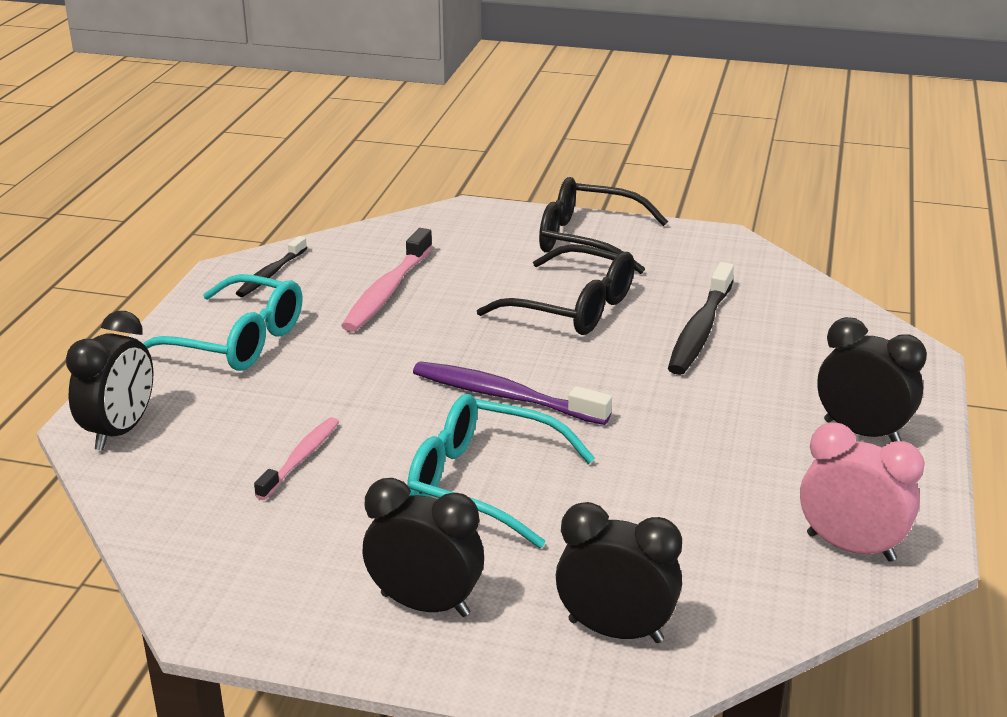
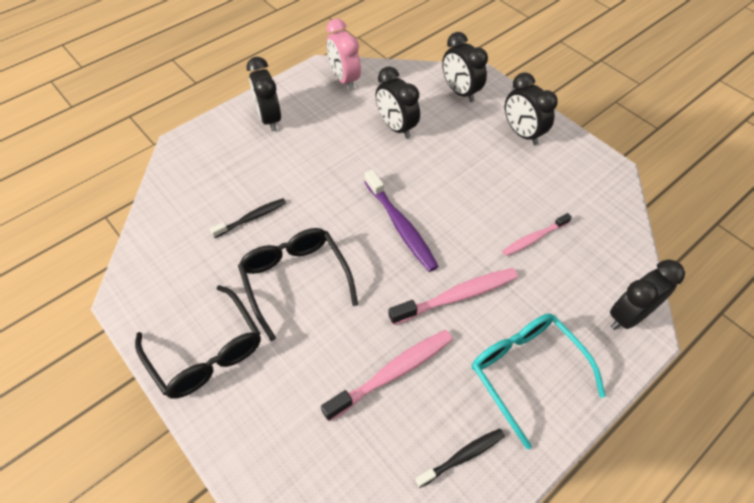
camera: 145 degrees left, 25 degrees up
turquoise glasses [407,394,595,548] -> none
black toothbrush [668,262,734,375] -> black toothbrush [210,198,286,238], size x0.63
none -> black clock [375,66,420,139]
none -> pink toothbrush [388,268,518,325]

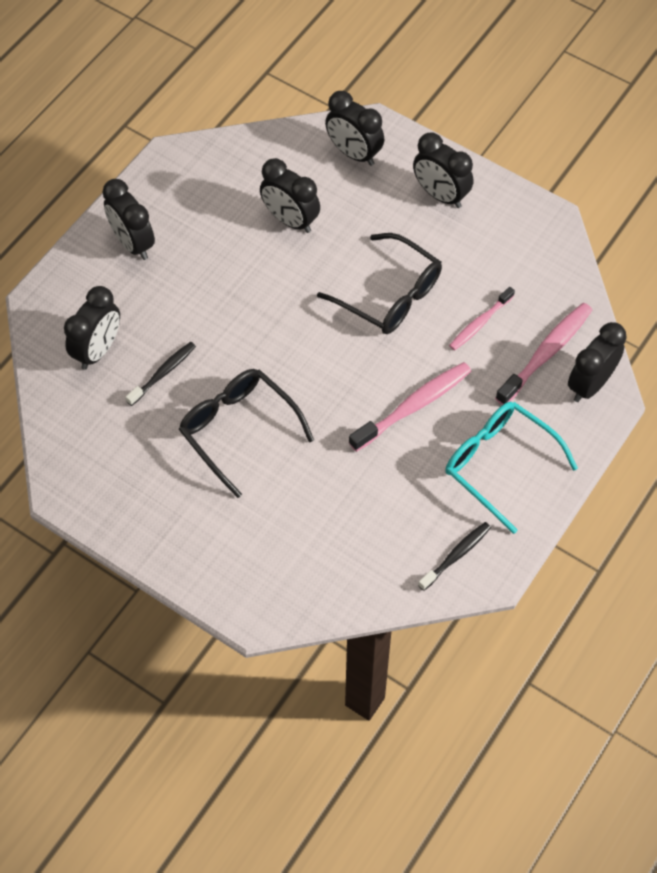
camera: 15 degrees left, 5 degrees up
black glasses [135,285,261,398] -> black glasses moved to [317,233,442,334]
pink toothbrush [321,330,453,421] -> pink toothbrush moved to [495,303,592,405]
pink clock [326,19,361,90] -> none
purple toothbrush [364,169,439,272] -> none
none -> black clock [64,286,120,370]

